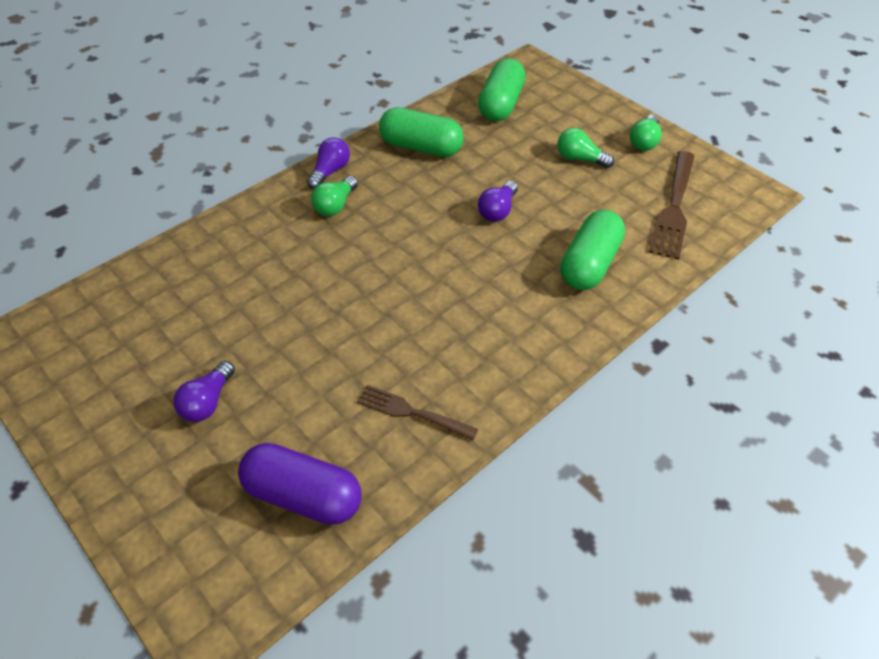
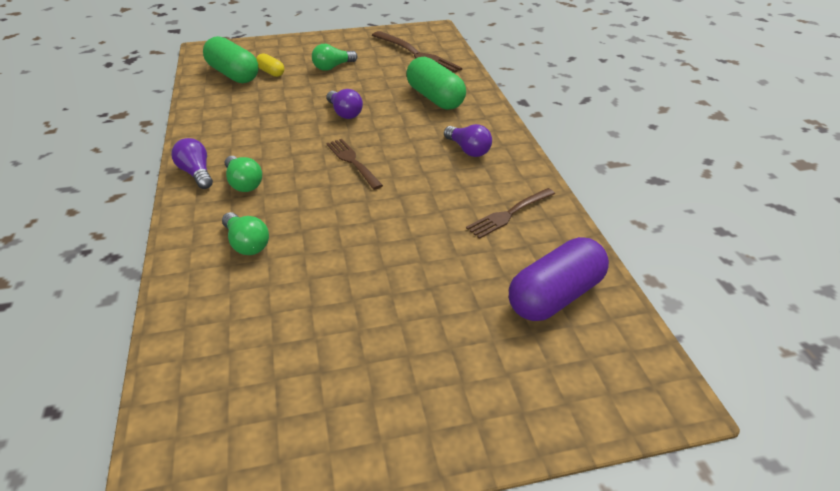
camera: 60 degrees left, 10 degrees down
purple light bulb [173,361,235,422] -> purple light bulb moved to [444,124,492,157]
green capsule [379,107,464,157] -> none
green light bulb [630,115,662,151] -> green light bulb moved to [222,212,269,255]
none -> yellow capsule [256,53,285,77]
none -> brown fork [326,139,383,190]

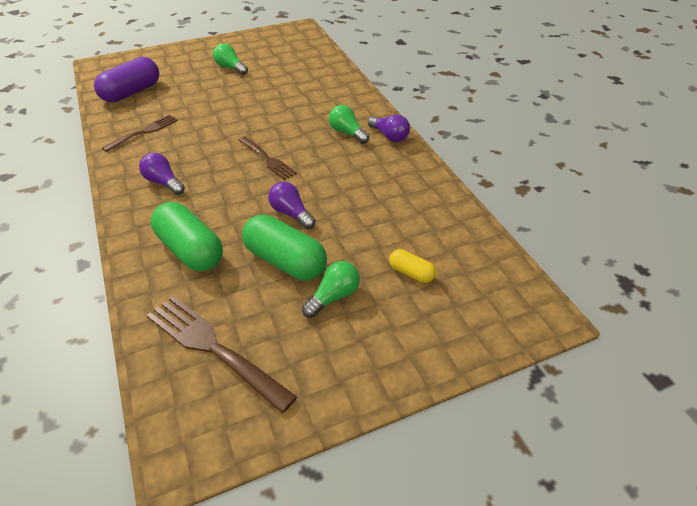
camera: 170 degrees right, 5 degrees up
green capsule [203,36,258,83] -> green capsule moved to [242,215,327,280]
green light bulb [222,212,269,255] -> green light bulb moved to [213,43,248,75]

